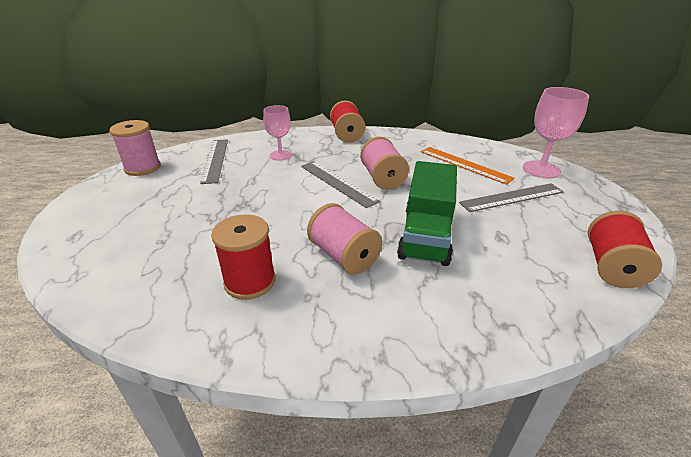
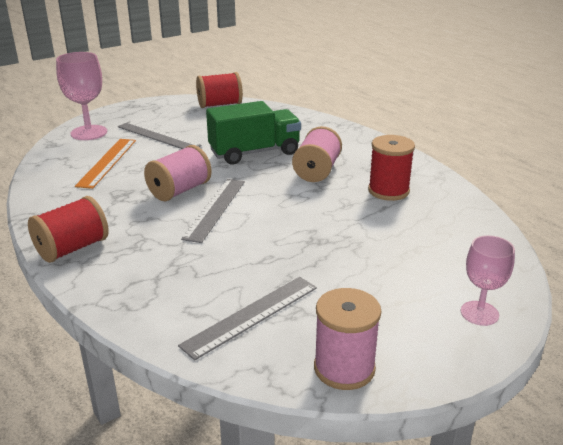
camera: 125 degrees left, 5 degrees down
pink goblet [263,105,292,161] -> pink goblet moved to [461,235,515,326]

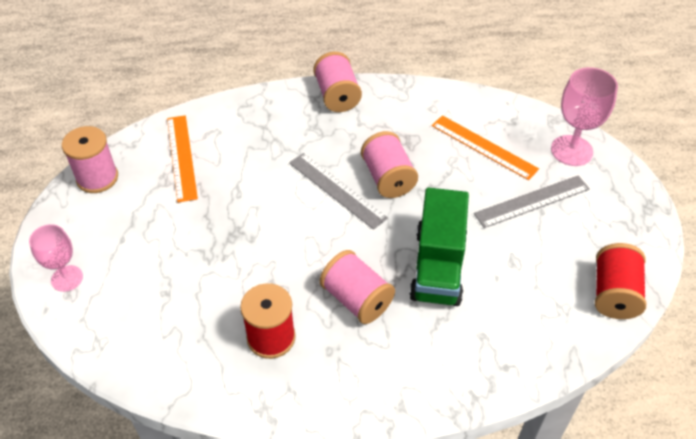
camera: 120 degrees right, 20 degrees up
red spool [28,196,109,263] -> pink spool [313,52,362,112]
grey ruler [178,277,317,360] -> orange ruler [167,115,198,203]

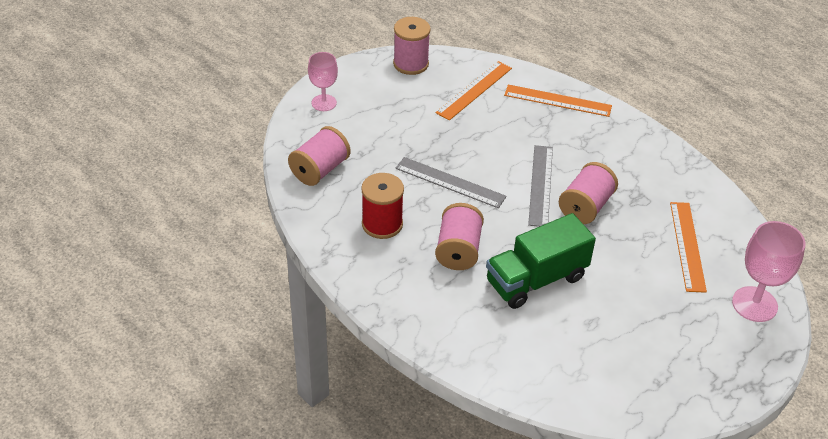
camera: 50 degrees right, 5 degrees down
pink spool [313,52,362,112] -> pink spool moved to [288,126,351,186]
grey ruler [474,175,590,228] -> grey ruler moved to [395,157,507,208]
red spool [595,243,646,319] -> none
none -> orange ruler [504,85,612,117]

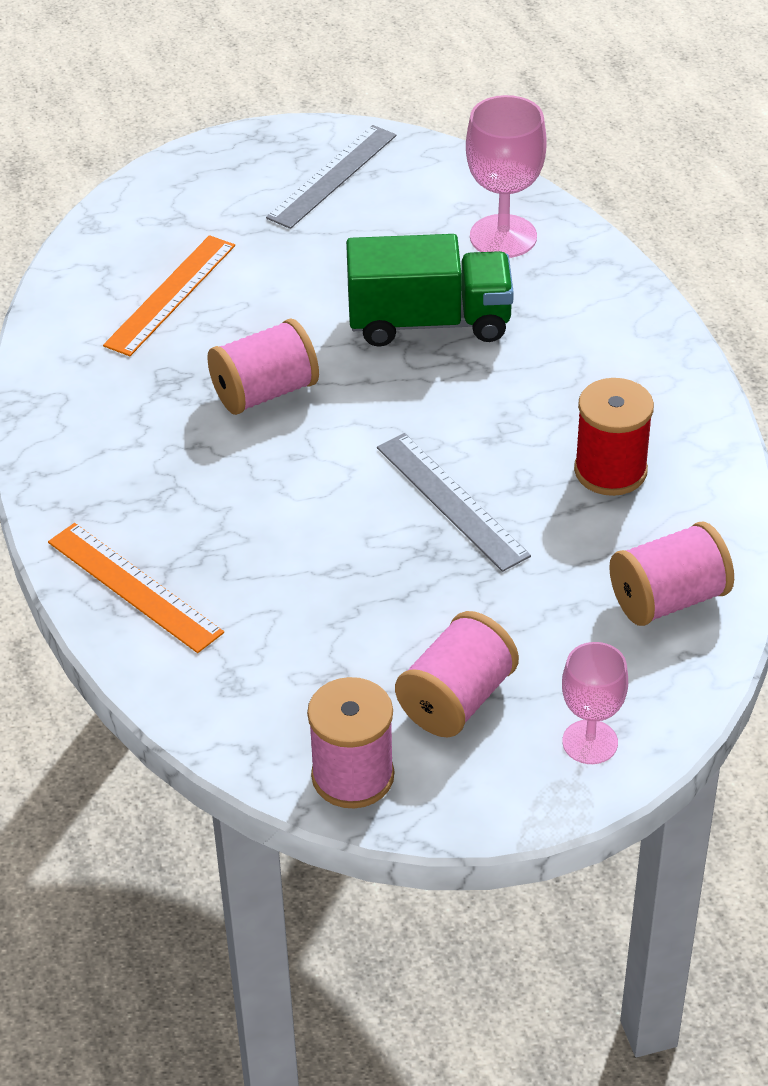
camera: 150 degrees left, 0 degrees up
orange ruler [435,61,512,120] -> none
pink spool [435,203,484,270] -> pink spool moved to [395,611,519,738]
grey ruler [528,145,553,227] -> grey ruler moved to [266,125,397,229]
pink goblet [732,221,806,322] -> pink goblet moved to [466,95,547,258]

